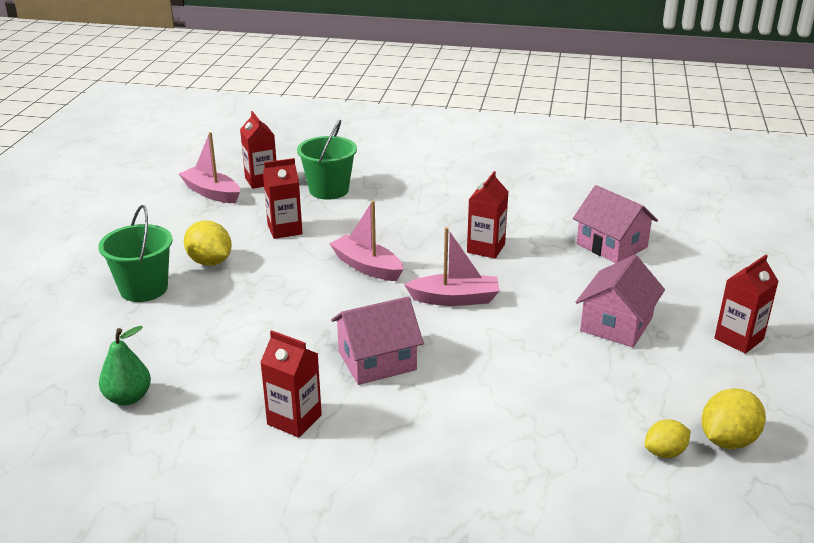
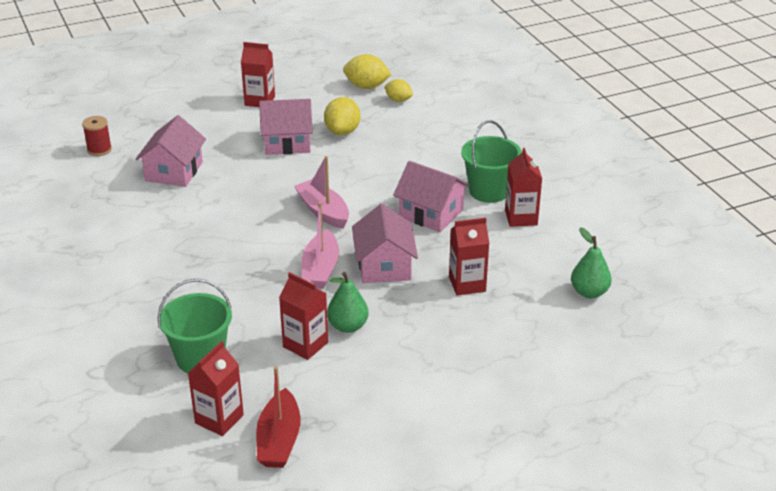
camera: 125 degrees left, 5 degrees up
green bucket [98,205,173,302] -> green bucket moved to [461,120,522,203]
pink boat [179,132,240,203] -> red boat [256,367,300,468]
yellow lemon [184,221,232,266] -> yellow lemon moved to [324,97,360,135]
red carton [467,171,508,259] -> red carton moved to [449,218,489,296]
none -> red spool [82,116,112,156]
none -> green pear [327,272,369,333]
none -> pink house [352,204,418,283]

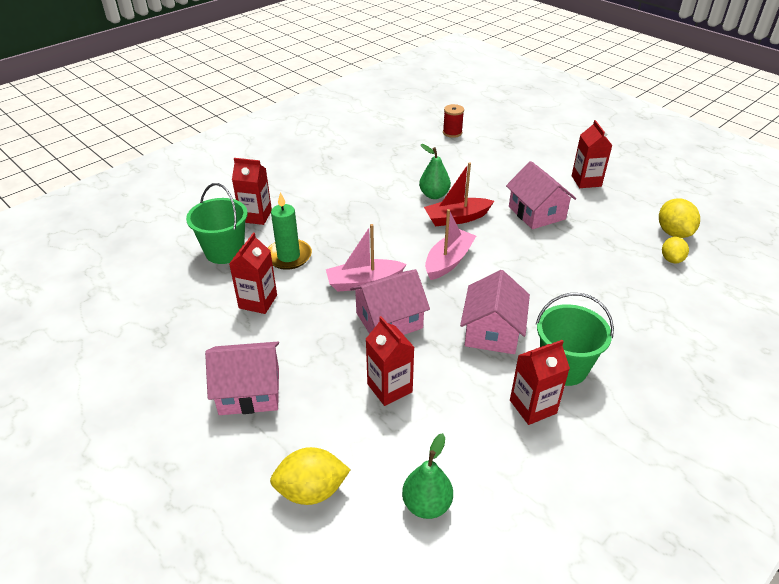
camera: 70 degrees right, 5 degrees up
pink house [136,115,206,187] -> pink house moved to [205,342,279,415]
red carton [188,341,244,436] -> red carton moved to [232,158,272,225]
red boat [256,367,300,468] -> red boat moved to [424,162,494,226]
yellow lemon [324,97,360,135] -> yellow lemon moved to [270,447,351,505]
green pear [327,272,369,333] -> green pear moved to [419,144,451,199]
none -> green candle [268,192,312,270]

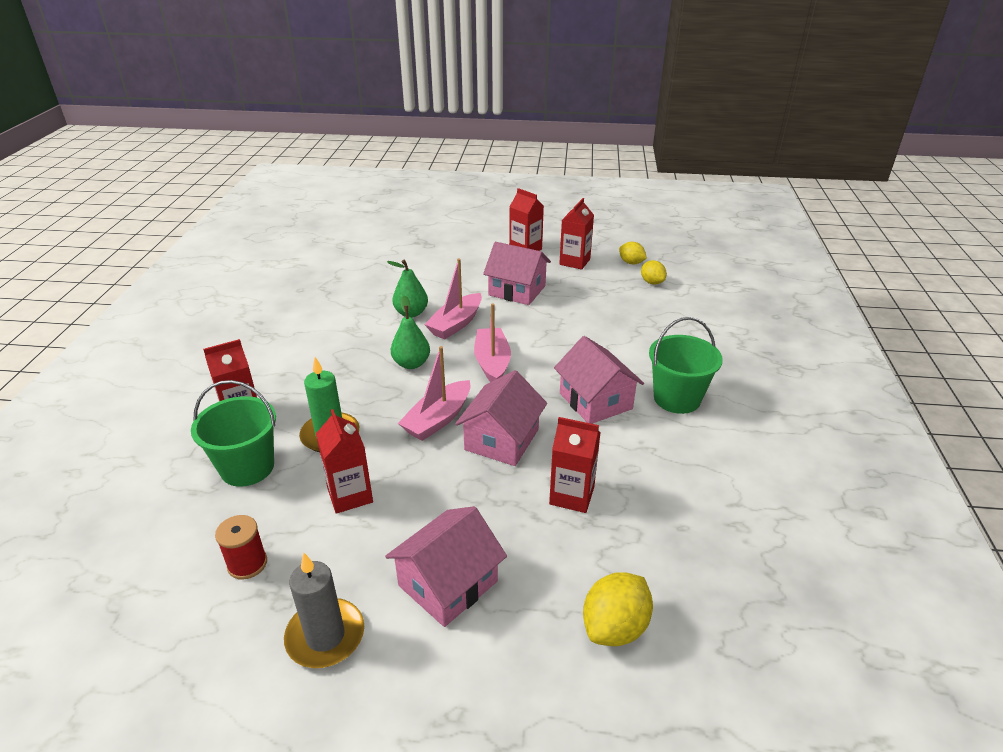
camera: 40 degrees left, 5 degrees down
green pear [402,433,453,519] -> green pear moved to [391,295,430,369]
red boat [424,162,494,226] -> pink boat [424,259,482,339]
red spool [443,104,464,138] -> red spool moved to [215,515,267,580]
red carton [510,340,570,425] -> red carton moved to [559,198,594,270]
yellow lemon [659,198,700,238] -> yellow lemon [619,242,647,264], size x0.64
none -> grey candle [284,553,364,668]

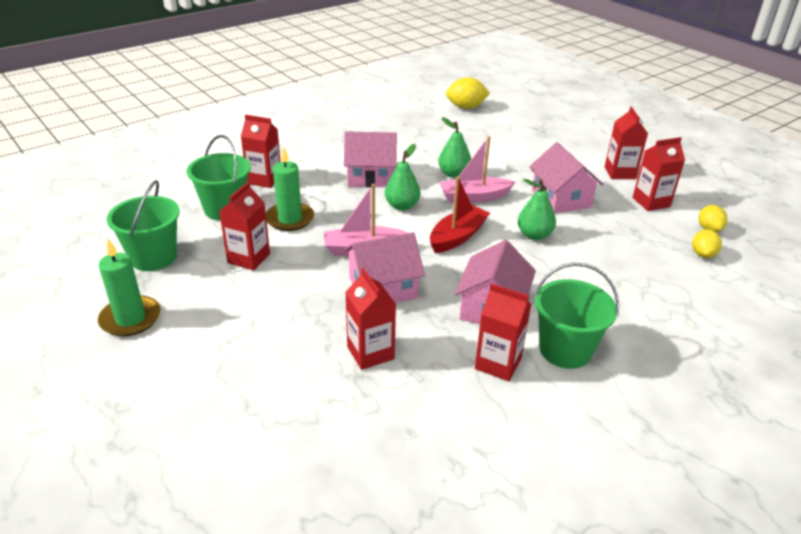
camera: 45 degrees right, 0 degrees up
red spool [215,515,267,580] -> green bucket [107,180,180,271]
grey candle [284,553,364,668] -> green candle [98,239,161,337]
pink house [385,506,507,627] -> pink house moved to [344,132,397,187]
pink boat [474,304,511,382] -> red boat [430,176,490,253]
yellow lemon [583,572,653,646] -> yellow lemon moved to [446,77,490,109]
none -> red carton [475,283,531,381]
none -> green pear [518,179,556,240]

